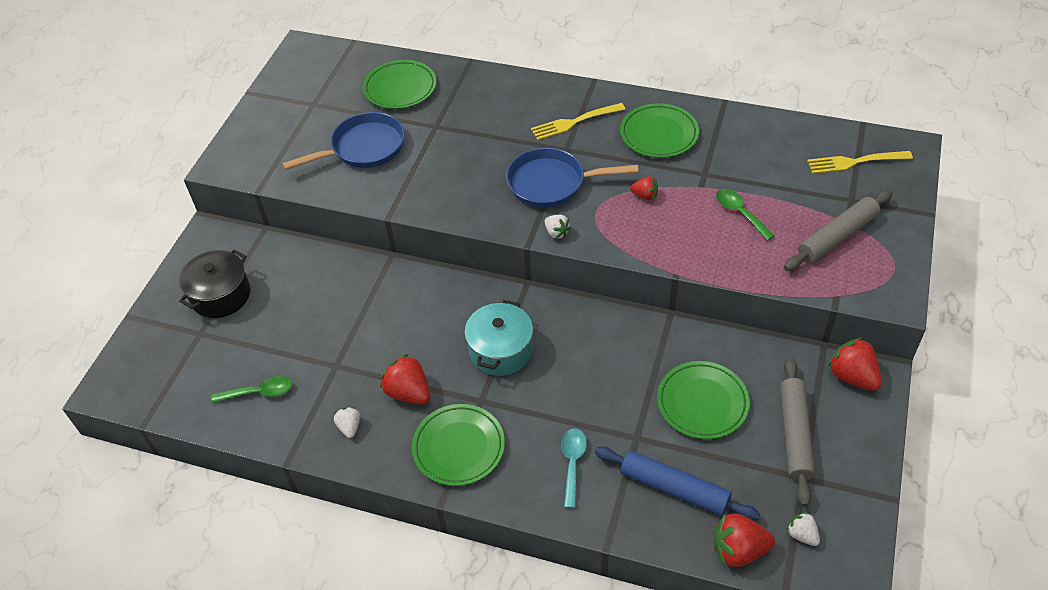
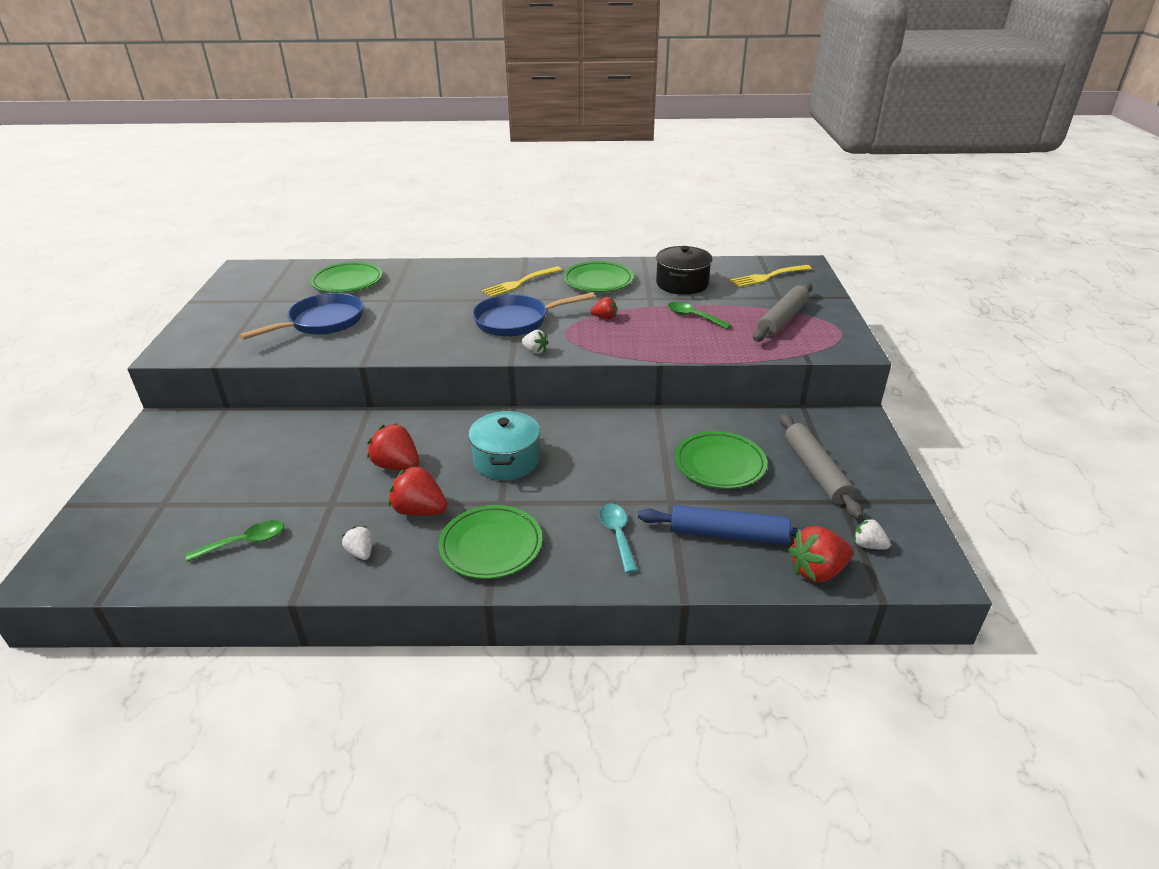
camera: 20 degrees left, 15 degrees down
black pot [179,249,250,318] -> black pot moved to [656,246,713,295]
red strawberry [828,338,882,391] -> red strawberry moved to [367,423,419,471]

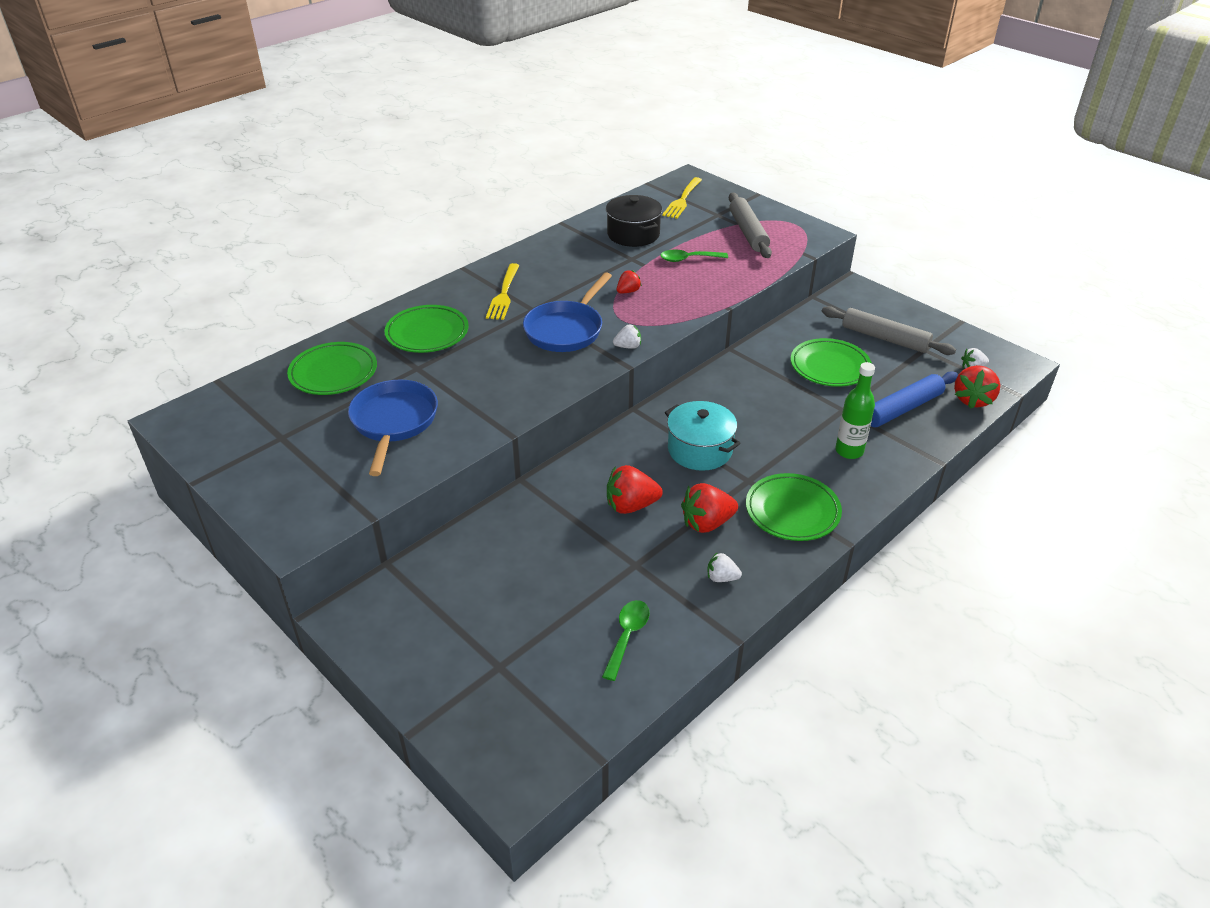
camera: 45 degrees left, 5 degrees up
green plate [563,261,634,292] -> green plate moved to [384,305,469,353]
turquoise spoon [599,504,638,573] -> green bottle [835,362,875,459]

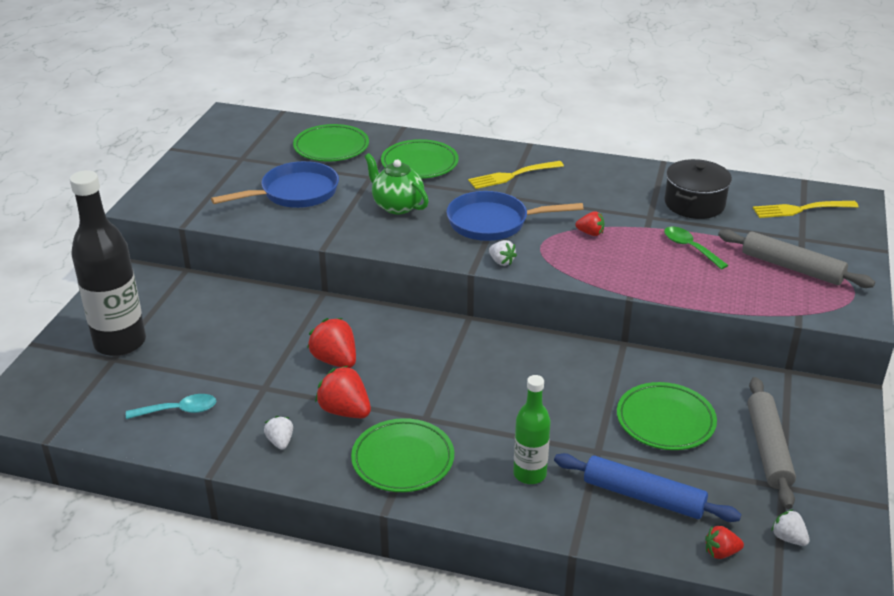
camera: 60 degrees right, 5 degrees down
green spoon [602,600,650,681] -> turquoise spoon [126,394,216,419]
turquoise pot [665,401,741,471] -> none
grey rolling pin [729,193,772,258] -> grey rolling pin turned 75 degrees clockwise [718,229,875,288]
red strawberry [954,365,1000,409] -> red strawberry [705,526,744,559], size x0.57
none -> black bottle [70,170,146,356]
none -> green teapot [364,153,429,214]

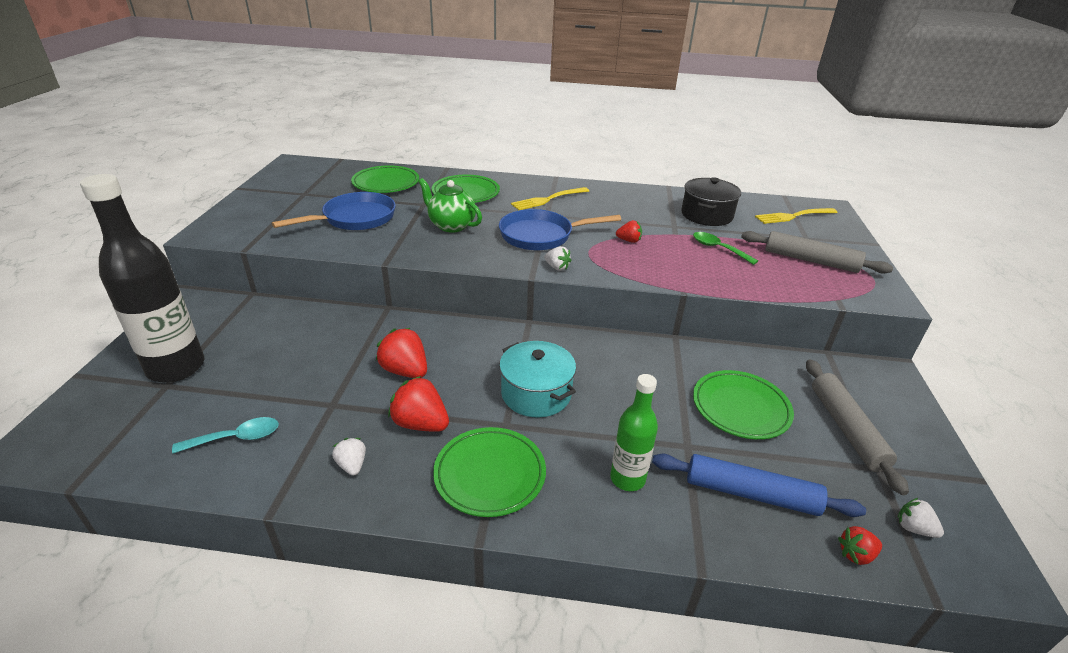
camera: 10 degrees left, 0 degrees up
none -> turquoise pot [499,341,576,418]

